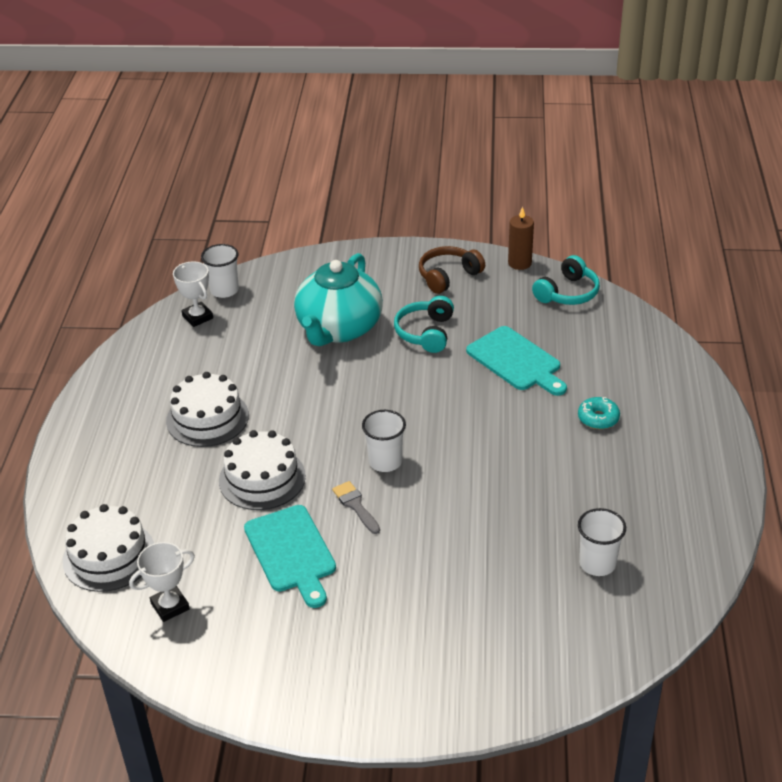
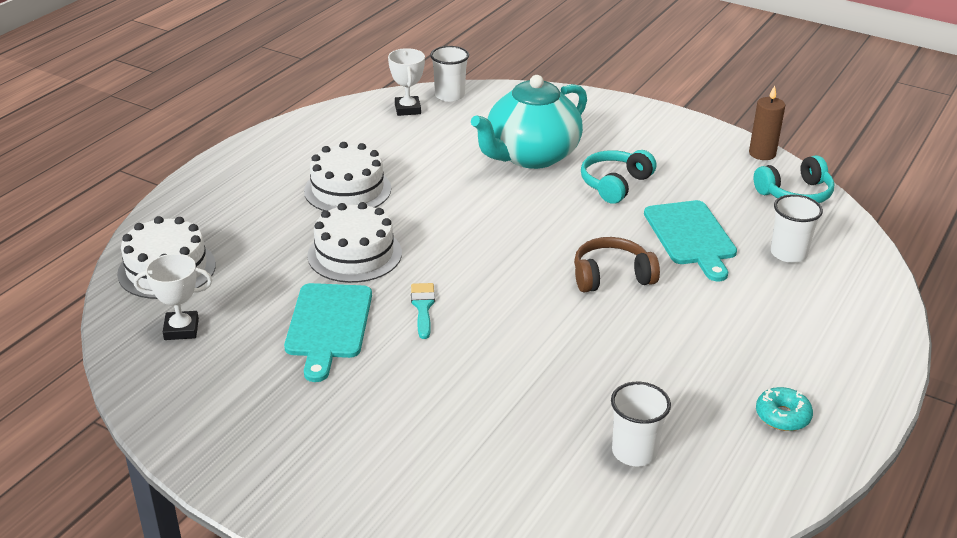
camera: 25 degrees right, 5 degrees down
grey brush [332,481,380,534] -> turquoise brush [411,283,435,339]
white cup [362,410,406,472] -> white cup moved to [771,194,823,263]
brown headphones [419,246,485,294] -> brown headphones moved to [574,237,660,292]
turquoise donut [578,397,620,429] -> turquoise donut moved to [756,387,813,431]

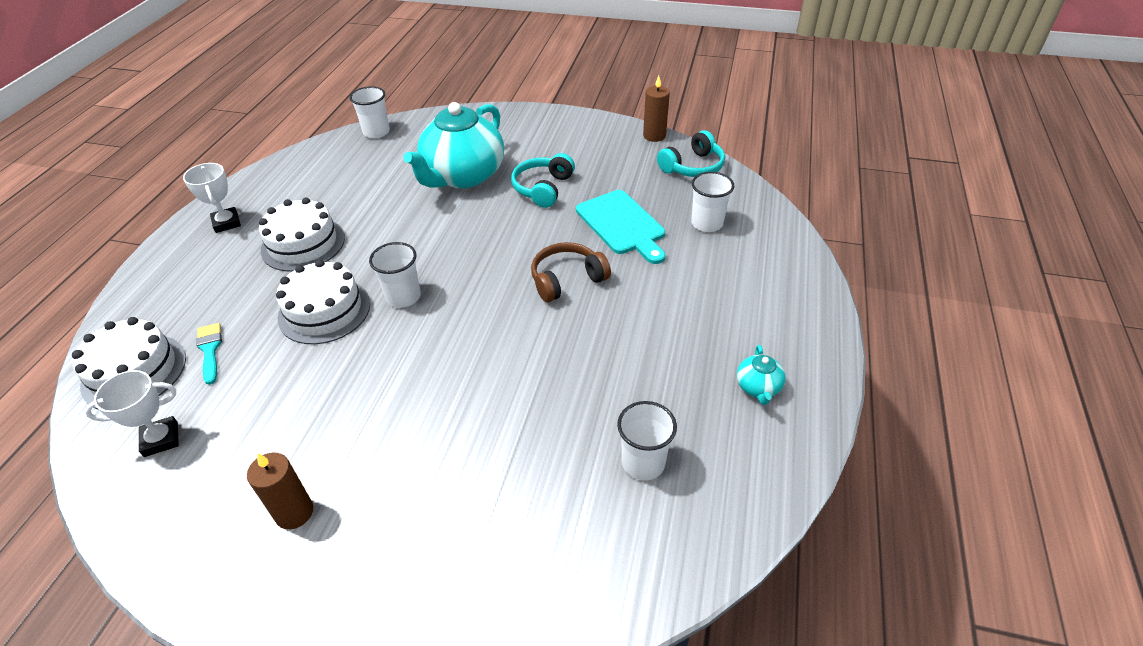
camera: 15 degrees left, 10 degrees up
turquoise cutting board [284,283,372,382] -> none
white trophy [388,48,425,116] -> white trophy moved to [183,163,241,233]
turquoise brush [411,283,435,339] -> turquoise brush moved to [196,323,222,385]
turquoise donut [756,387,813,431] -> turquoise teapot [737,345,786,405]
none -> brown candle [247,453,313,529]
none -> white cup [369,242,421,308]

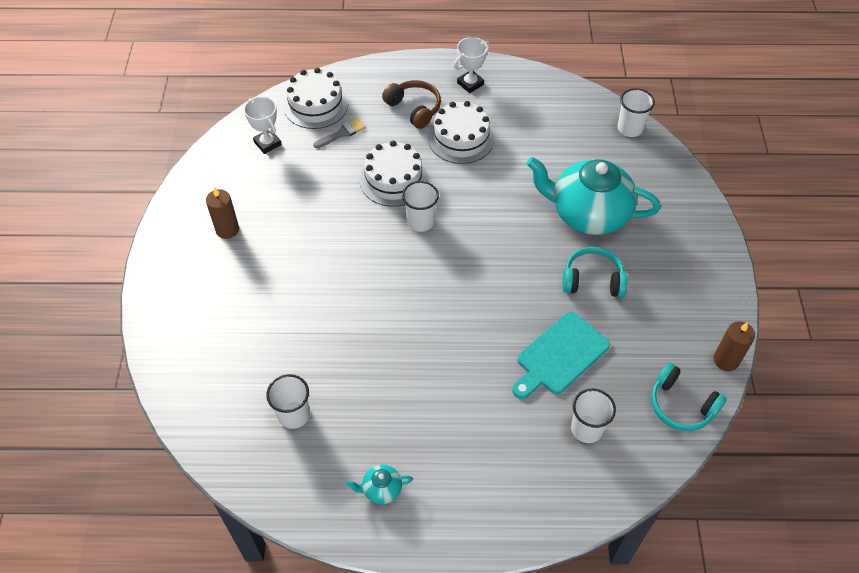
camera: 75 degrees right, 10 degrees up
turquoise brush [196,323,222,385] -> grey brush [313,118,366,148]
brown headphones [531,242,611,302] -> brown headphones moved to [382,80,441,129]

